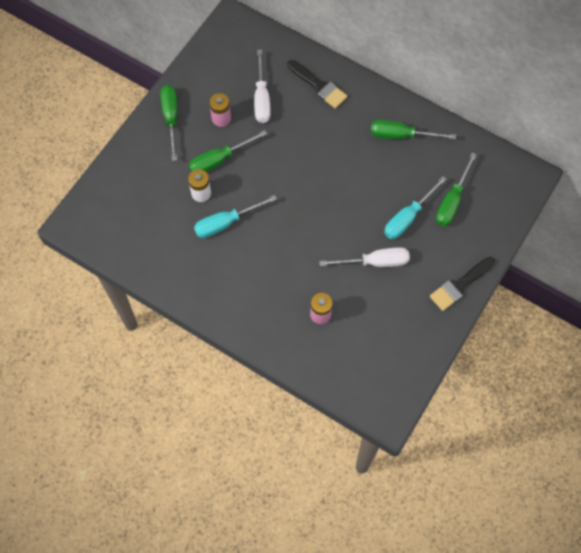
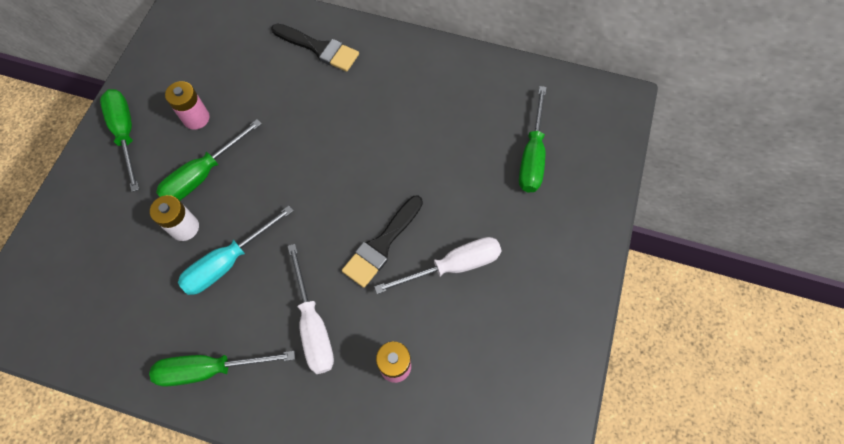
camera: 15 degrees left, 0 degrees up
white screwdriver [254,49,271,123] -> white screwdriver moved to [288,244,334,374]
green screwdriver [371,120,456,139] -> green screwdriver moved to [149,351,295,387]
turquoise screwdriver [384,176,447,239] -> none
black brush [430,257,495,311] -> black brush moved to [342,196,423,288]

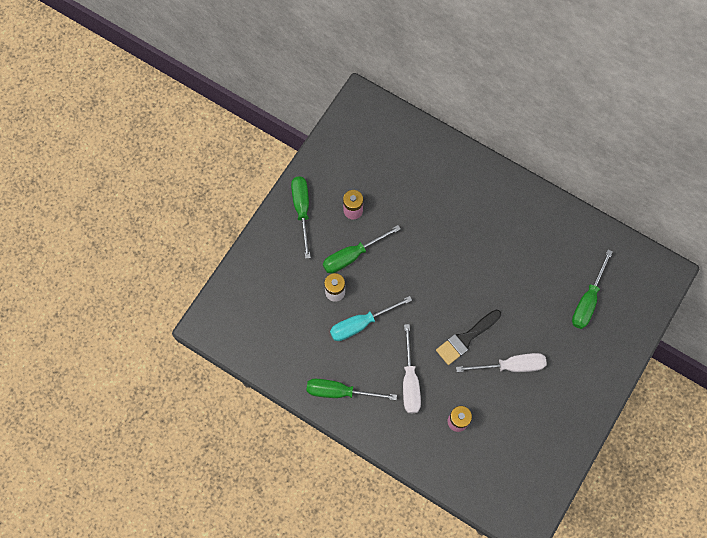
camera: 15 degrees right, 5 degrees up
black brush [271,23,359,72] -> none

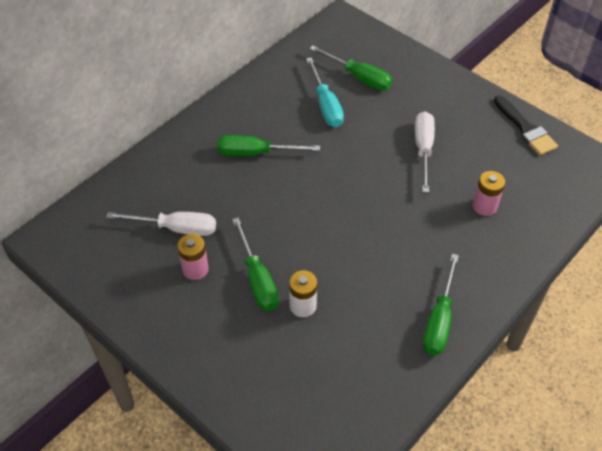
camera: 80 degrees left, 20 degrees down
green screwdriver [291,176,311,259] -> green screwdriver moved to [217,135,320,156]
turquoise screwdriver [330,296,412,341] -> turquoise screwdriver moved to [306,57,344,127]
white screwdriver [403,324,421,413] -> white screwdriver moved to [106,212,216,236]
black brush [436,310,501,365] -> black brush moved to [494,95,558,155]

